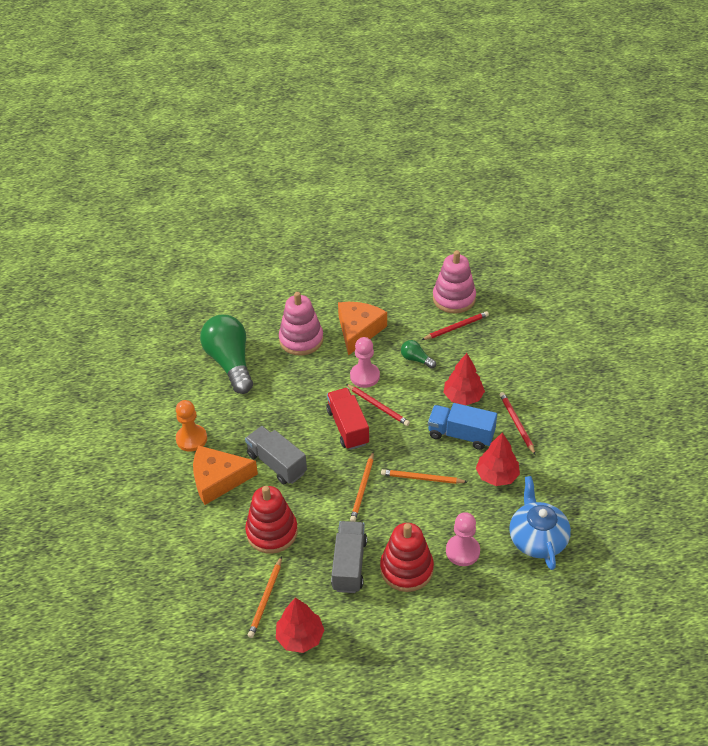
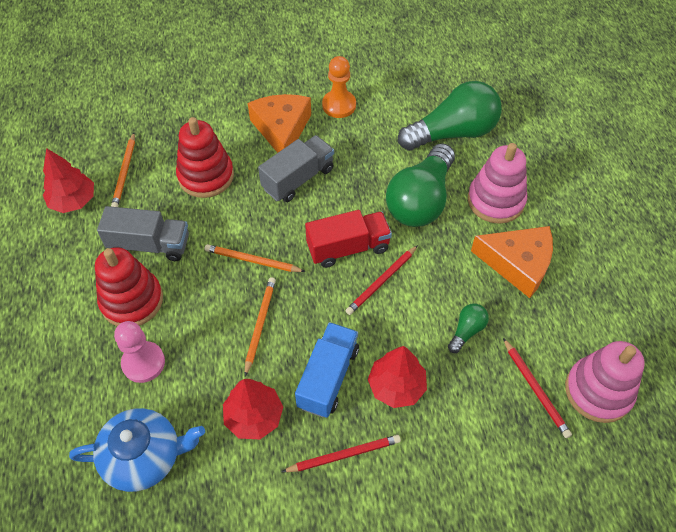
camera: 90 degrees right, 10 degrees up
orange pencil [248,556,282,638] -> orange pencil turned 105 degrees counterclockwise [111,132,135,207]
pink pawn [350,337,380,388] -> none
none -> green light bulb [386,143,455,227]

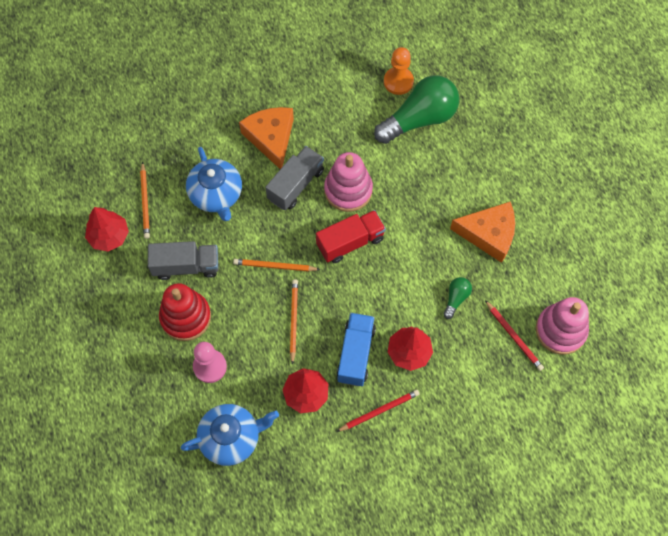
camera: 10 degrees left, 10 degrees up
red stacking toy [176,117,234,198] -> blue teapot [186,147,242,221]
orange pawn [322,56,356,118] -> orange pawn moved to [384,47,414,95]
red pencil [345,245,418,315] -> none
green light bulb [386,143,455,227] -> none
pink stacking toy [468,143,527,224] -> pink stacking toy moved to [324,152,373,212]

